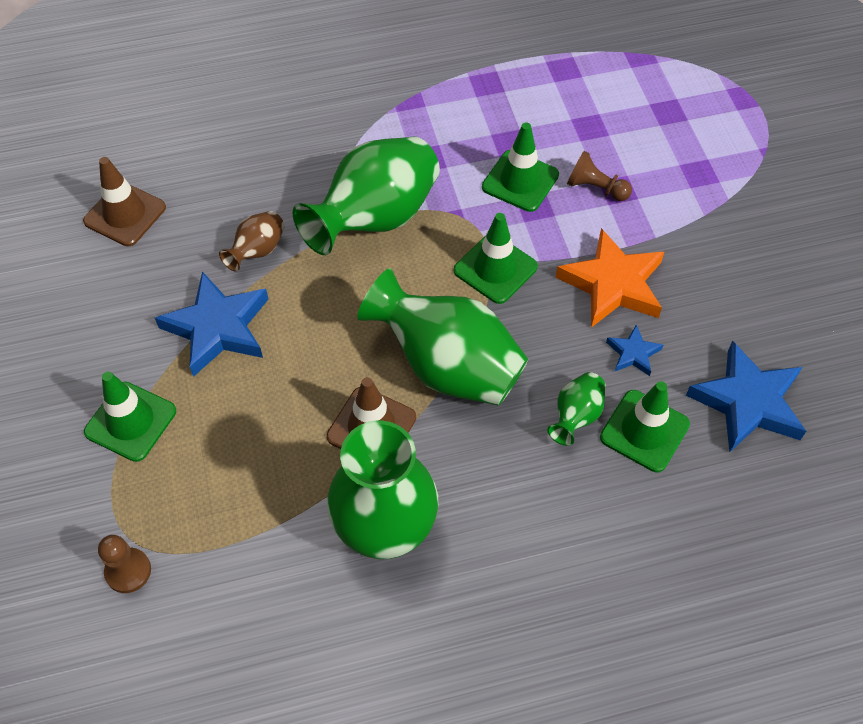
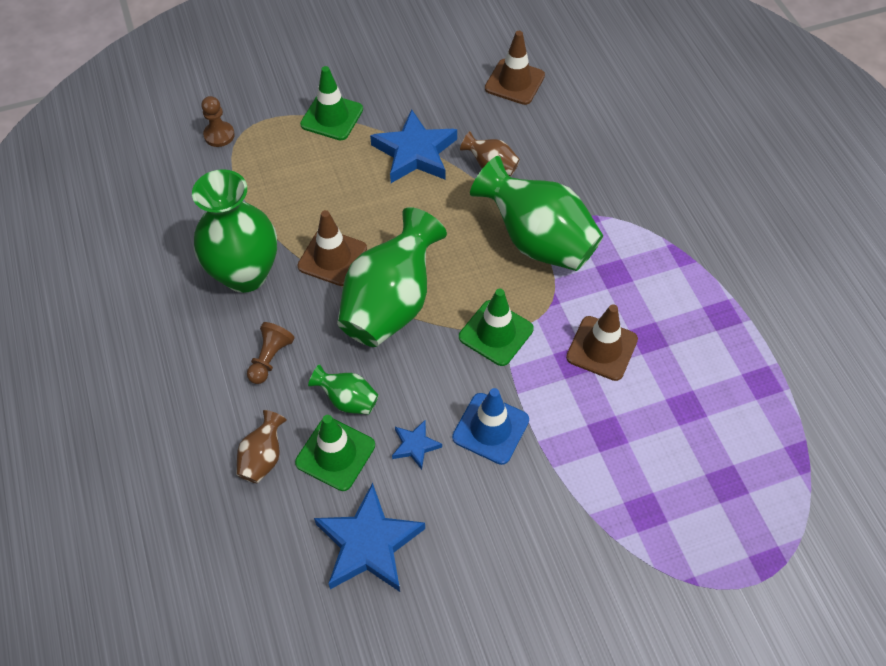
camera: 85 degrees right, 0 degrees up
green traffic cone [482,122,559,212] -> brown traffic cone [566,304,638,381]
orange star [555,228,664,328] -> blue traffic cone [452,388,529,465]
brown pawn [567,151,632,201] -> brown pawn moved to [247,322,295,384]
none -> brown vase [236,410,287,483]

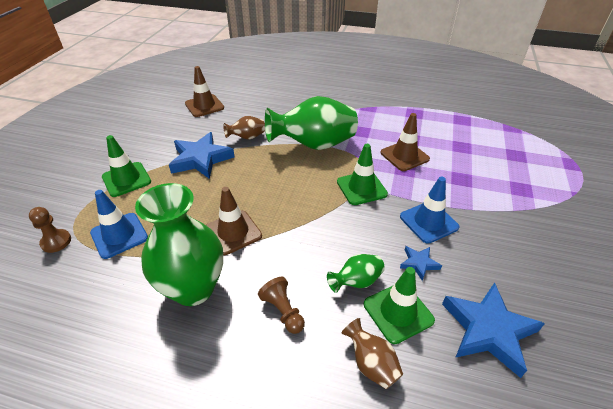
camera: 55 degrees left, 15 degrees down
green vase [337,207,447,347] -> none
none -> blue traffic cone [90,190,148,259]

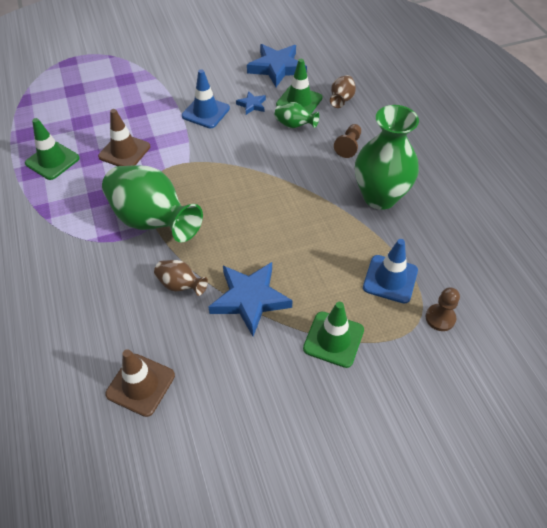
camera: 125 degrees left, 10 degrees up
brown traffic cone [206,187,262,255] -> none
green traffic cone [337,144,388,205] -> green traffic cone moved to [25,118,80,180]

